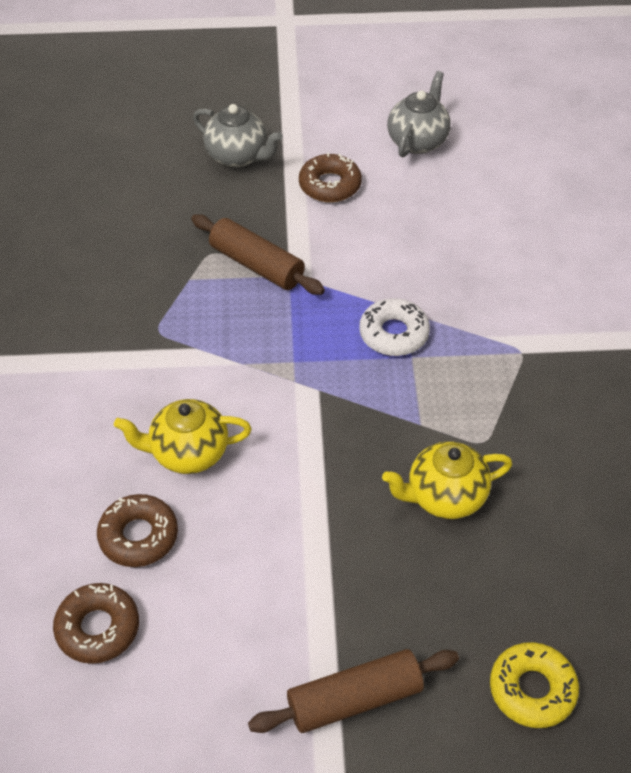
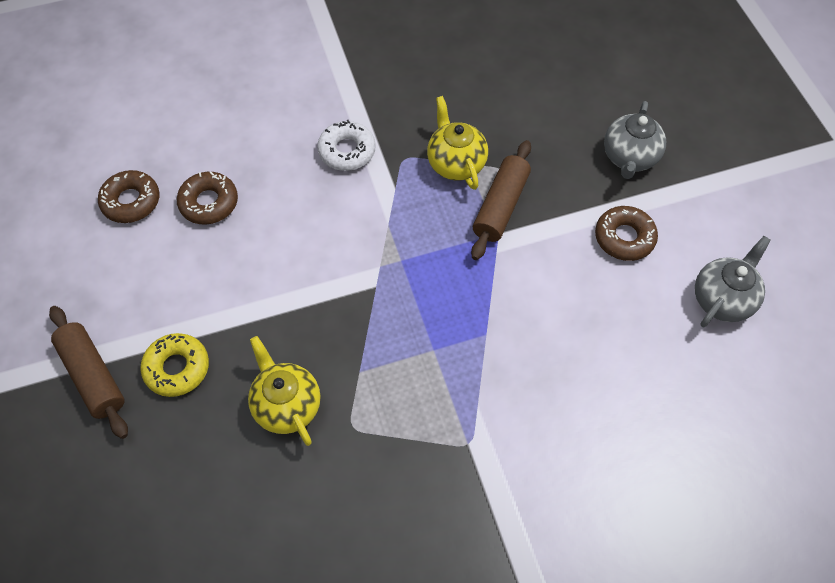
camera: 75 degrees right, 10 degrees up
yellow teapot [114,399,252,474] -> yellow teapot moved to [427,96,488,190]
white donut [359,298,430,356] -> white donut moved to [317,120,376,171]
grey teapot [387,71,451,157] -> grey teapot turned 60 degrees counterclockwise [695,236,771,327]
yellow donut [490,642,579,728] -> yellow donut moved to [140,333,209,397]

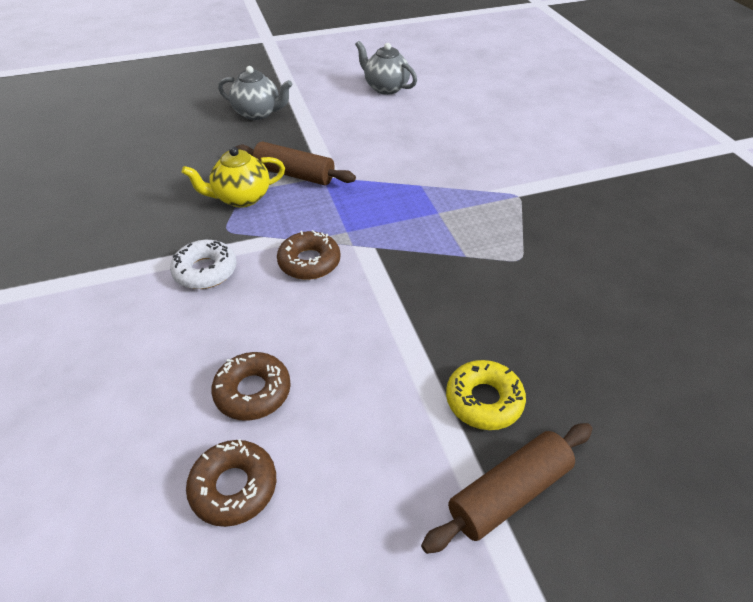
camera: 90 degrees left, 15 degrees down
yellow teapot [248,336,320,446] -> none
brown donut [595,206,658,261] -> brown donut moved to [277,230,340,280]

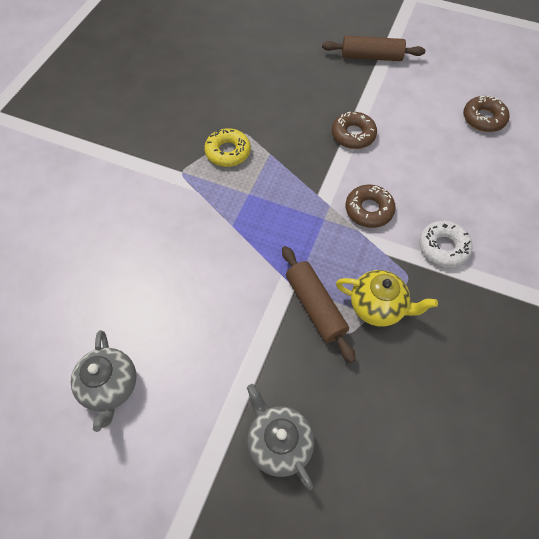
camera: 140 degrees left, 15 degrees up
brown donut [211,352,291,421] -> brown donut moved to [332,112,377,149]
yellow donut [446,360,526,430] -> yellow donut moved to [204,128,251,167]

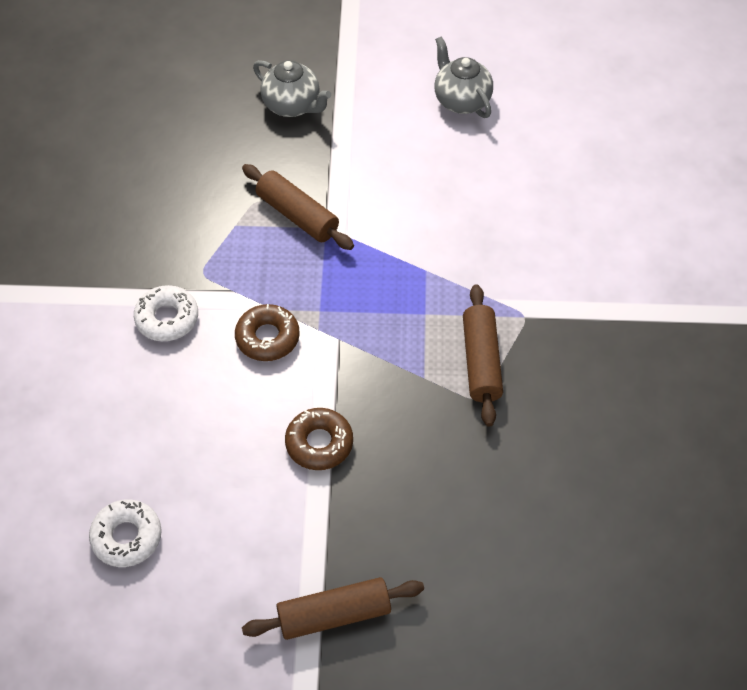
camera: 160 degrees right, 5 degrees down
yellow donut [204,128,251,167] -> brown rolling pin [463,284,503,427]
yellow teapot [336,270,438,327] -> none
brown donut [463,95,510,132] -> white donut [89,500,162,567]

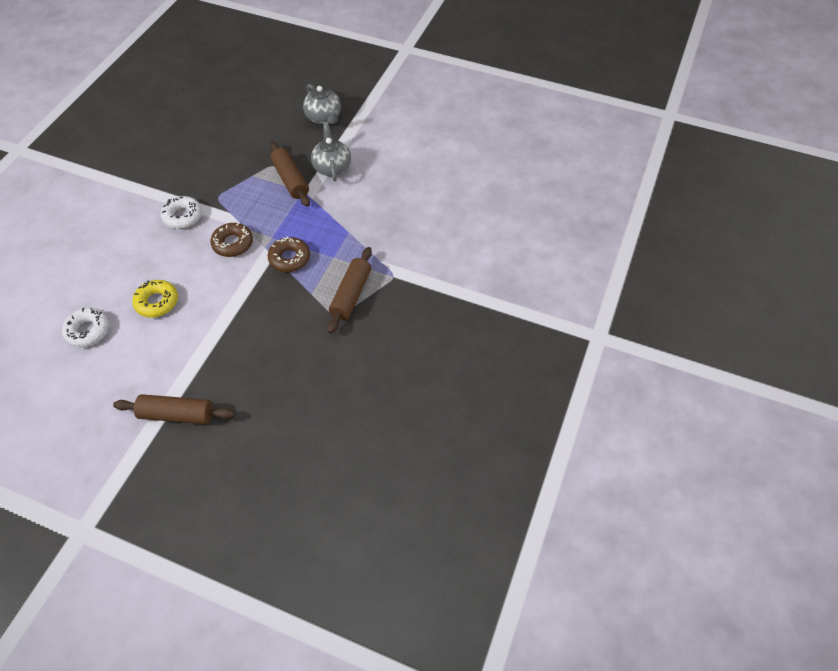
camera: 20 degrees right, 0 degrees up
brown donut [285,408,353,470] -> brown donut moved to [268,236,310,272]
grey teapot [435,36,493,118] -> grey teapot moved to [311,122,351,181]
none -> yellow donut [132,280,178,318]

